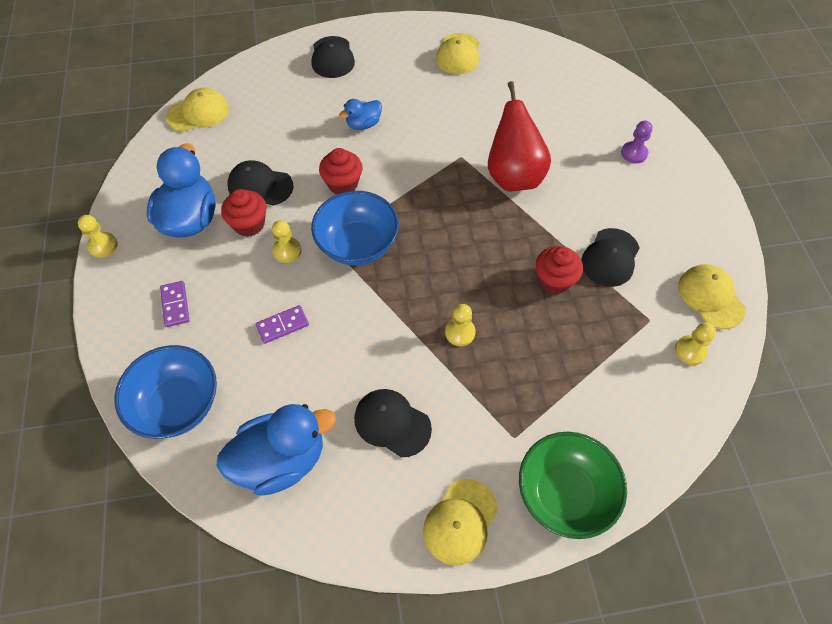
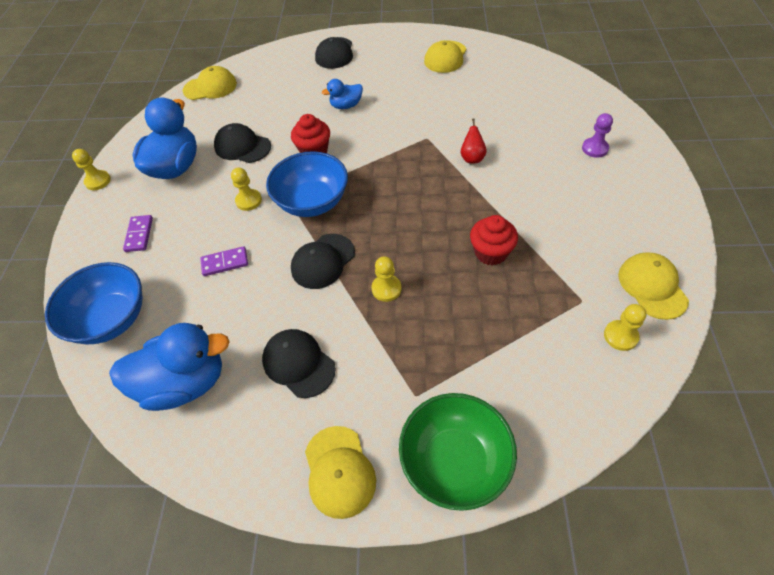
camera: 15 degrees right, 5 degrees down
red cupcake [221,189,267,237] -> none
yellow cap [423,479,498,565] -> yellow cap turned 60 degrees counterclockwise [305,426,376,519]
red pear [488,81,551,192] -> red pear [461,119,487,164], size x0.44
black cap [581,228,639,287] -> black cap moved to [291,234,355,289]

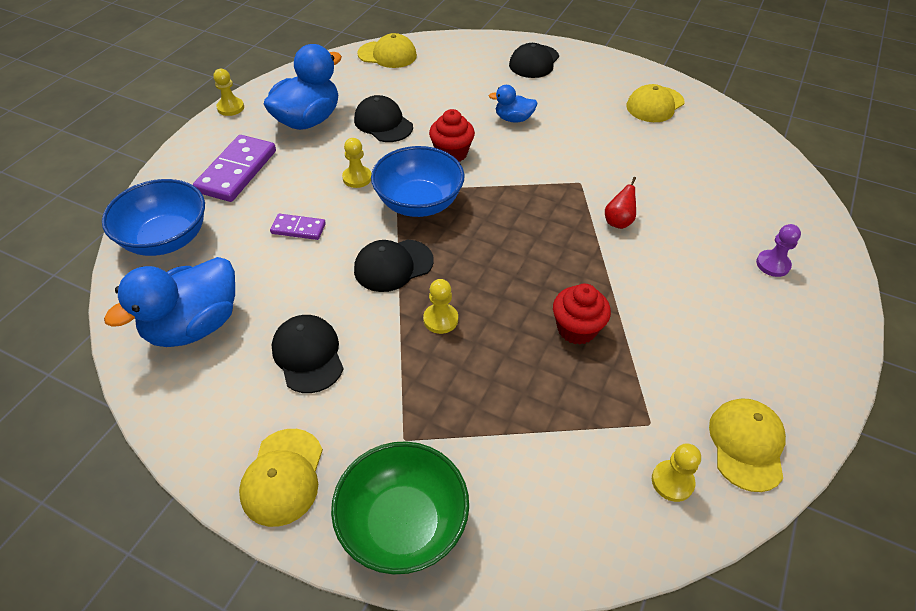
camera: 20 degrees right, 5 degrees down
blue duck [109,323,230,411] -> blue duck turned 120 degrees clockwise [104,257,235,347]
purple domino [123,215,153,252] -> purple domino [193,135,276,202], size x1.86

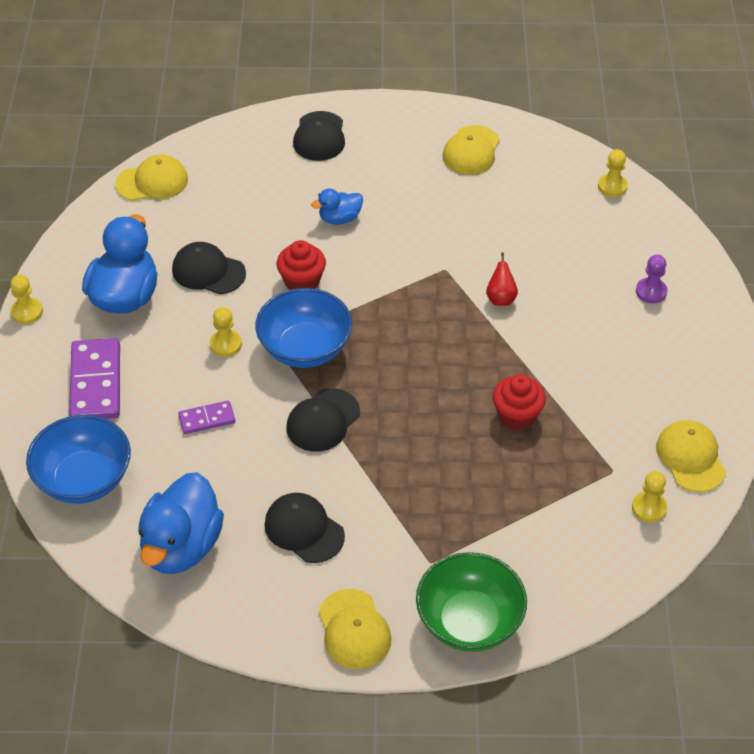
camera: 25 degrees left, 0 degrees up
yellow pawn [423,279,458,334] -> yellow pawn moved to [598,149,628,197]

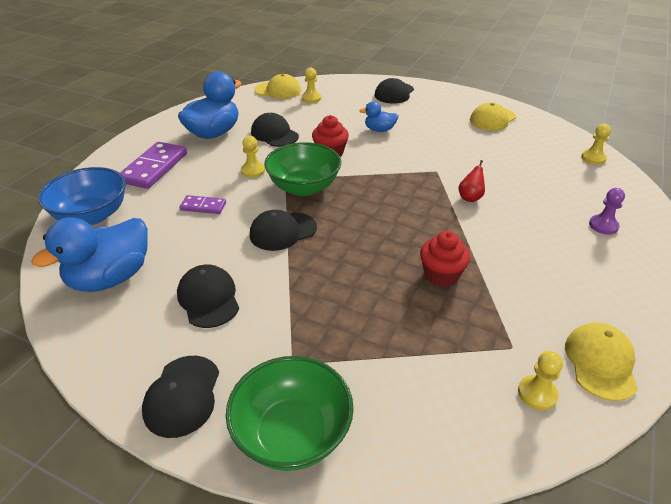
camera: 25 degrees right, 10 degrees down
yellow pawn [10,275,43,324] -> yellow pawn moved to [302,67,321,103]
blue bowl [255,288,352,368] -> green bowl [264,142,341,196]
yellow cap [318,589,392,669] -> black cap [142,356,219,438]

